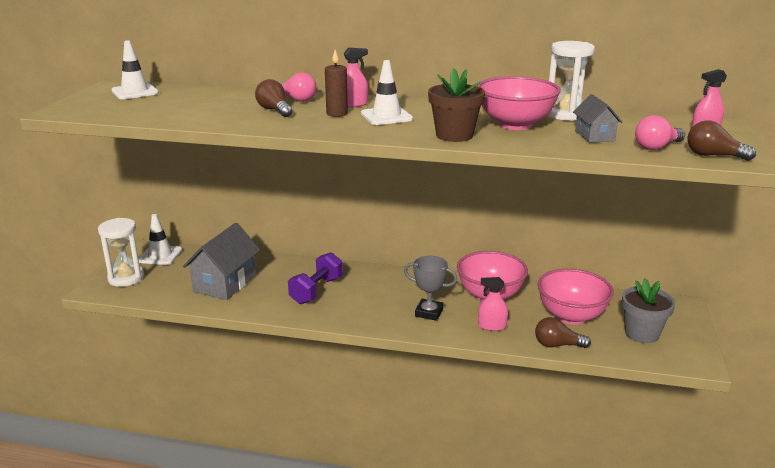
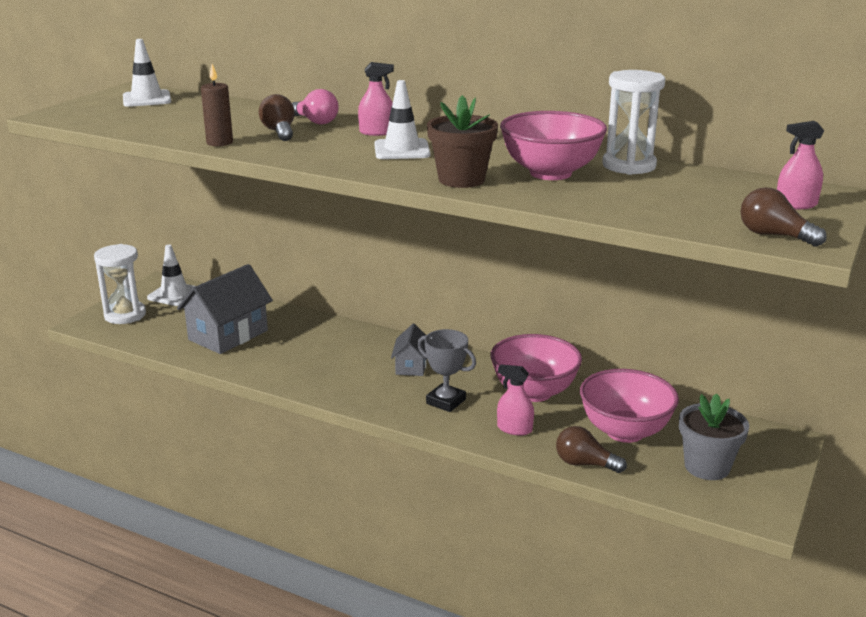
camera: 15 degrees right, 0 degrees up
purple dumbbell [288,252,343,304] -> none
brown candle [325,50,348,117] -> brown candle moved to [201,64,233,146]
grey house [573,94,623,143] -> grey house moved to [391,324,427,376]
pink light bulb [635,115,685,150] -> none

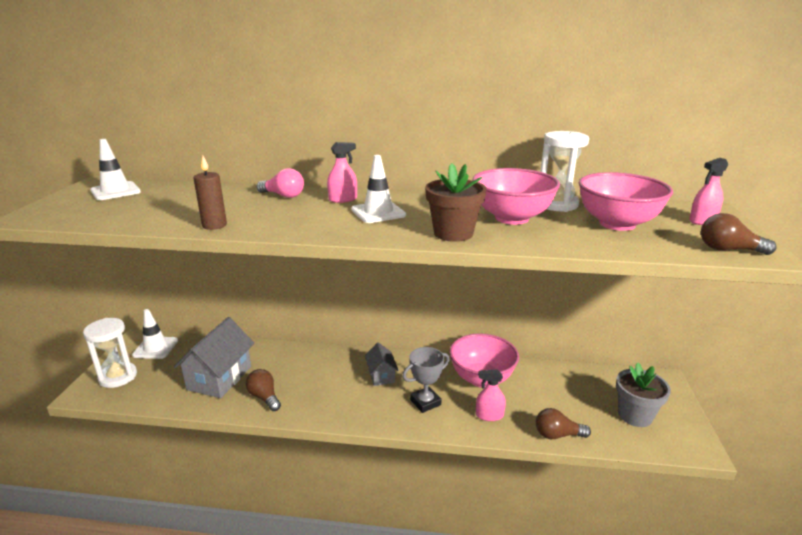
camera: 20 degrees left, 0 degrees up
brown light bulb [259,94,295,141] -> brown light bulb moved to [246,369,281,411]
grey trophy [417,329,476,412] -> grey trophy turned 45 degrees counterclockwise [402,347,450,413]
pink bowl [580,369,679,443] -> pink bowl moved to [579,172,673,231]

